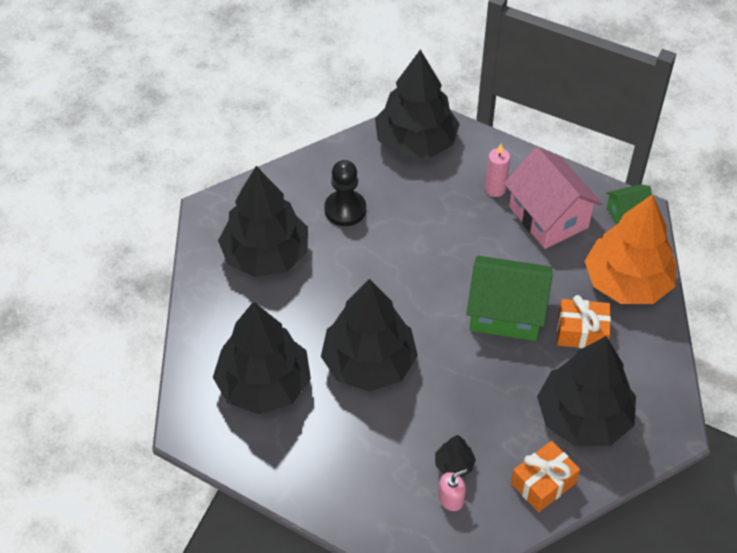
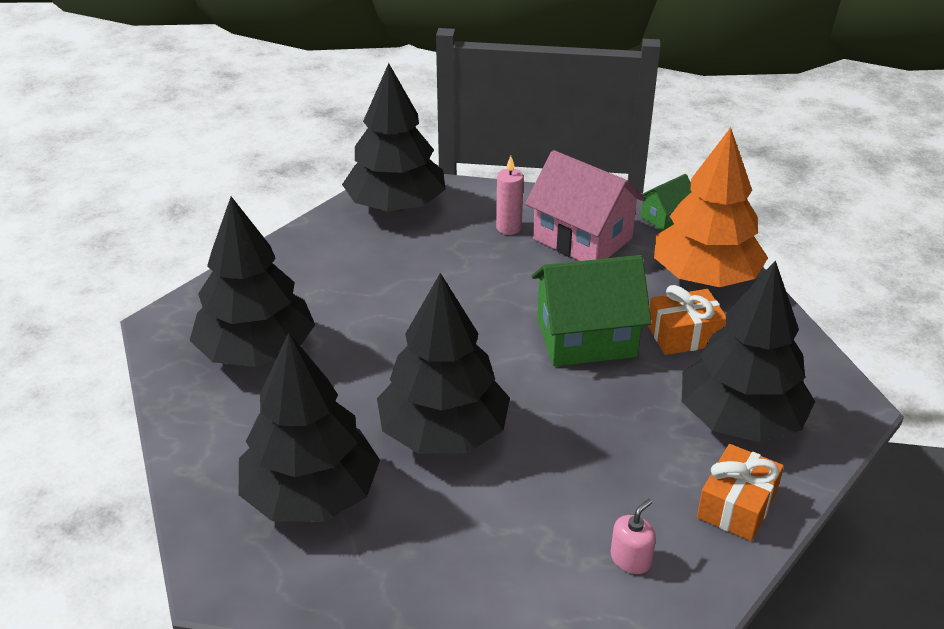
camera: 20 degrees left, 15 degrees down
black pawn [324,160,366,226] -> none
black tree [435,435,476,477] -> none

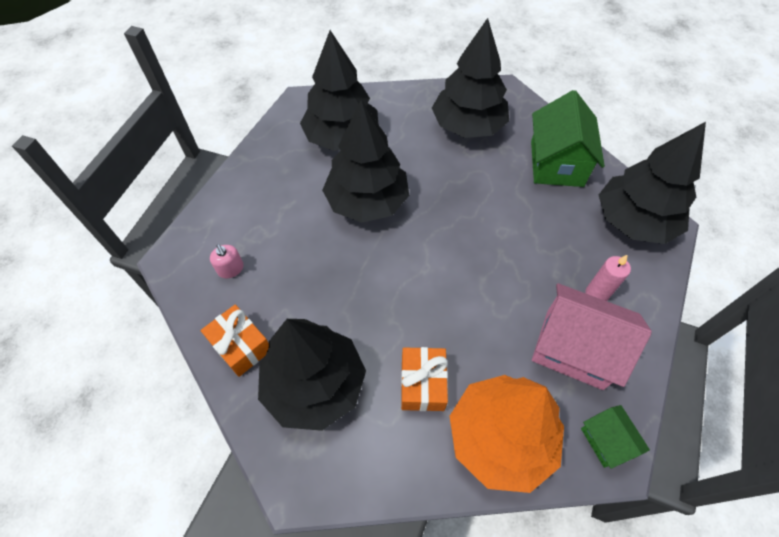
camera: 105 degrees right, 20 degrees up
pink house [525,150,646,261] -> pink house turned 60 degrees clockwise [532,283,652,390]
green house [532,255,651,366] -> green house moved to [531,90,605,187]

